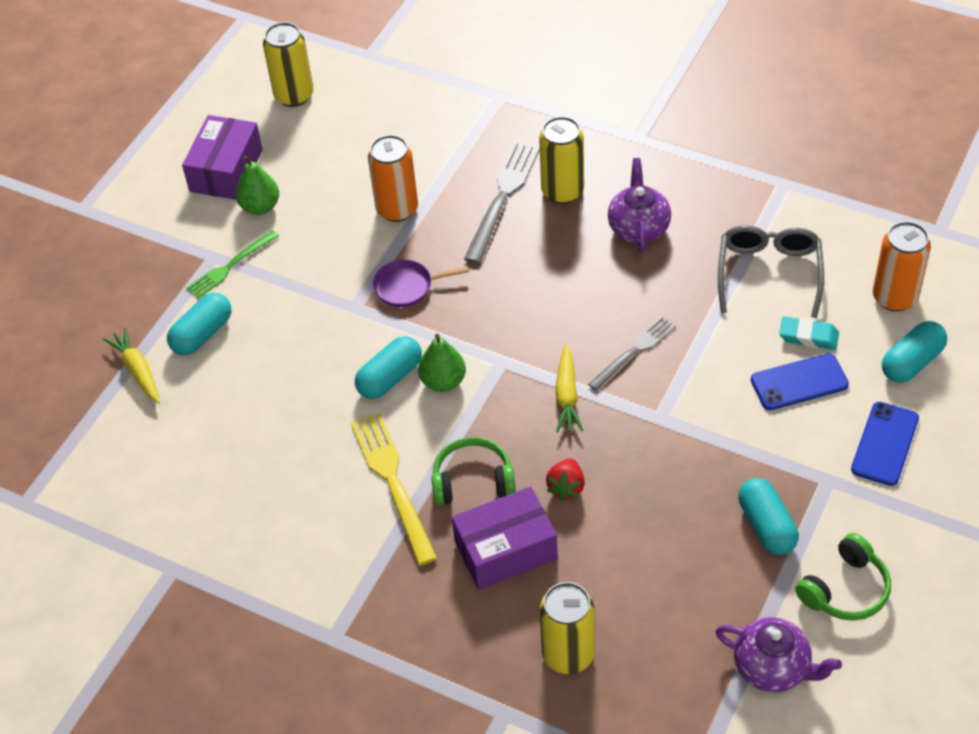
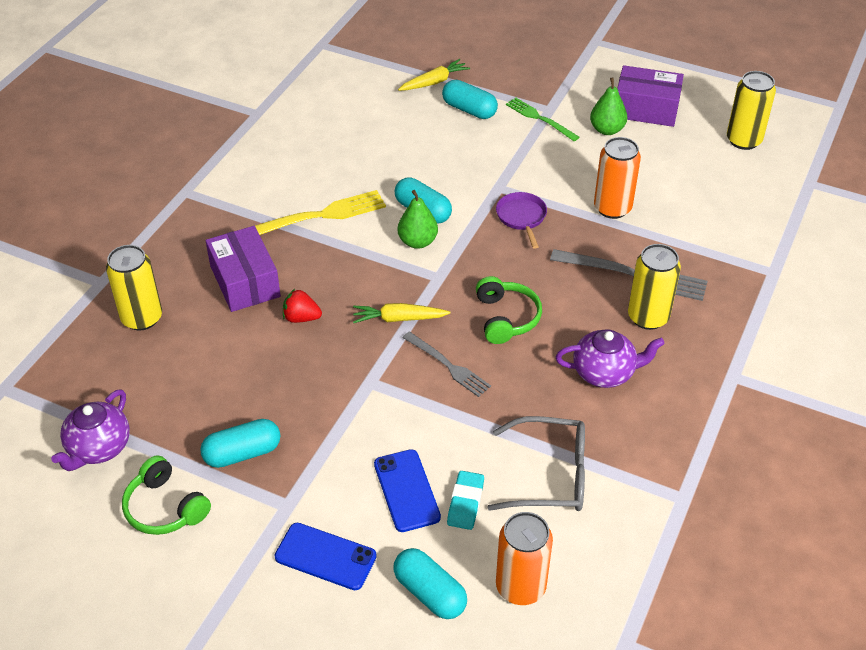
camera: 85 degrees right, 5 degrees down
green headphones [431,437,516,505] -> green headphones moved to [476,276,542,344]

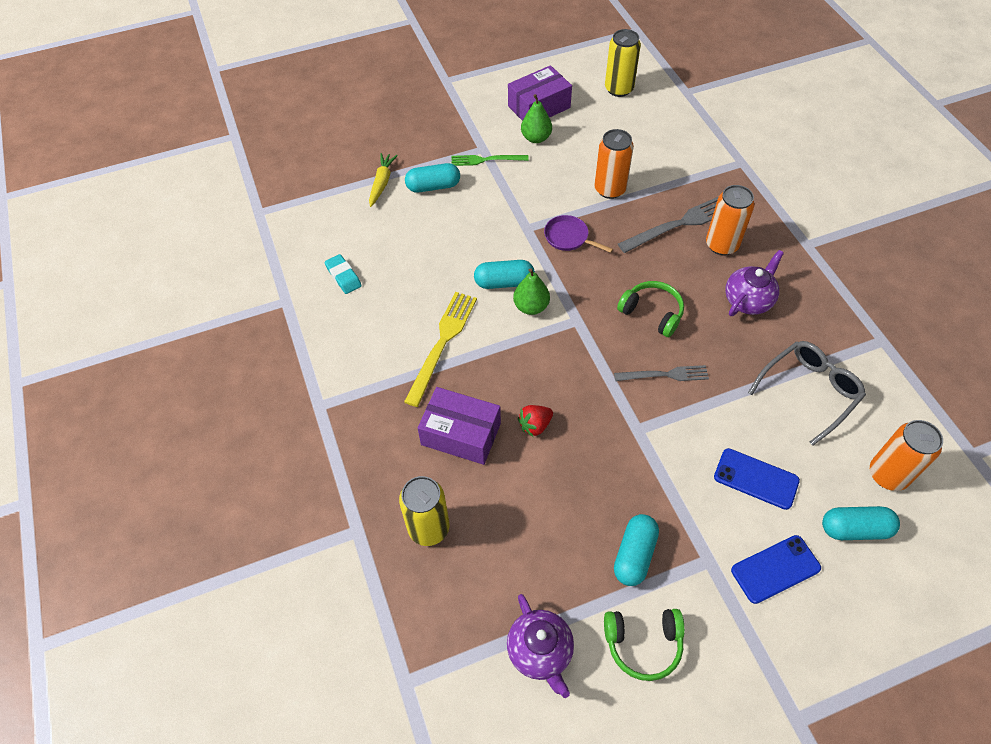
camera: 45 degrees left, 10 degrees up
yellow carrot [353,303,450,323] -> none
turquoise eraser [447,471,484,530] -> turquoise eraser moved to [325,254,362,294]
yellow can [628,244,681,330] -> orange can [706,185,755,255]

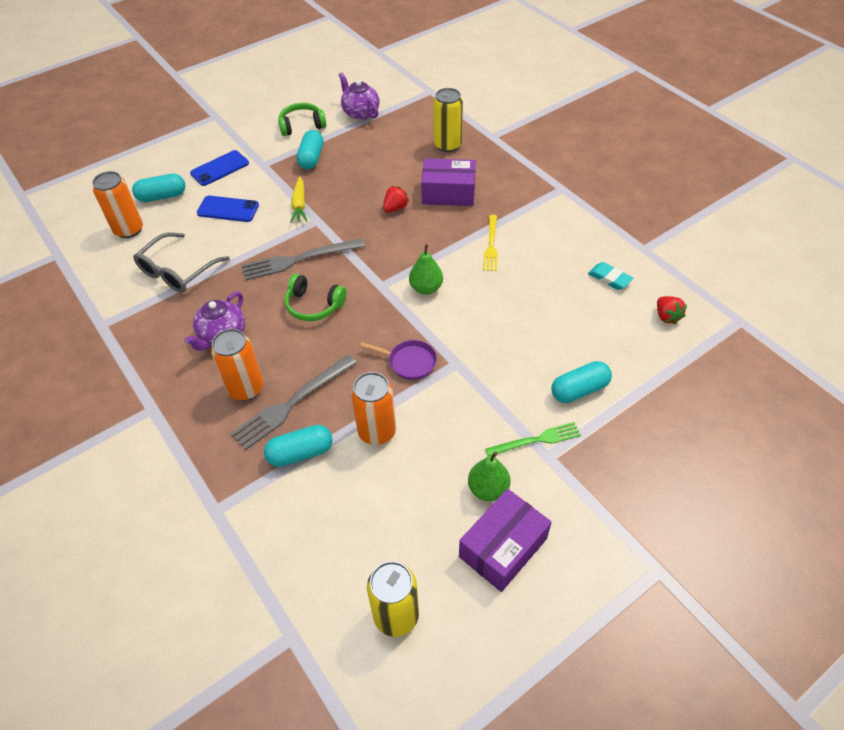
camera: 165 degrees right, 5 degrees down
yellow carrot [369,153,398,207] -> yellow carrot moved to [290,177,307,223]
yellow fork [404,292,477,407] -> yellow fork [483,215,498,271], size x0.64
turquoise capsule [474,260,535,289] -> turquoise capsule moved to [264,425,332,467]
grey fork [614,365,709,381] -> grey fork [241,238,365,281], size x1.56
none -> red strawberry [657,296,687,325]

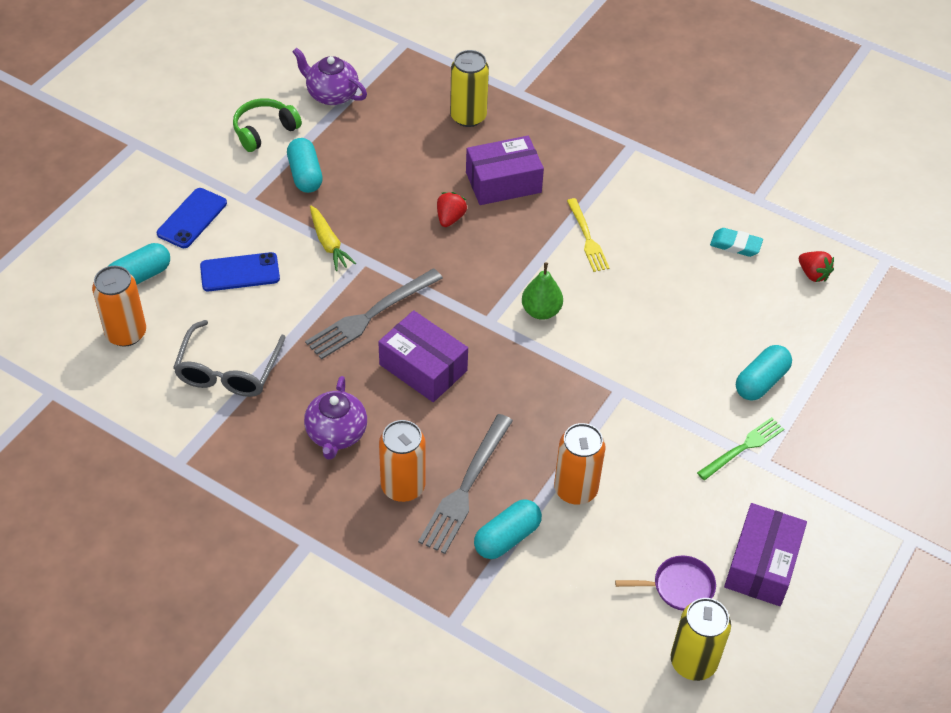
camera: 25 degrees left, 0 degrees up
green headphones [284,274,347,321] -> purple box [378,310,468,402]
purple pan [360,340,437,380] -> purple pan moved to [615,556,716,611]
green pear [468,451,510,501] -> none

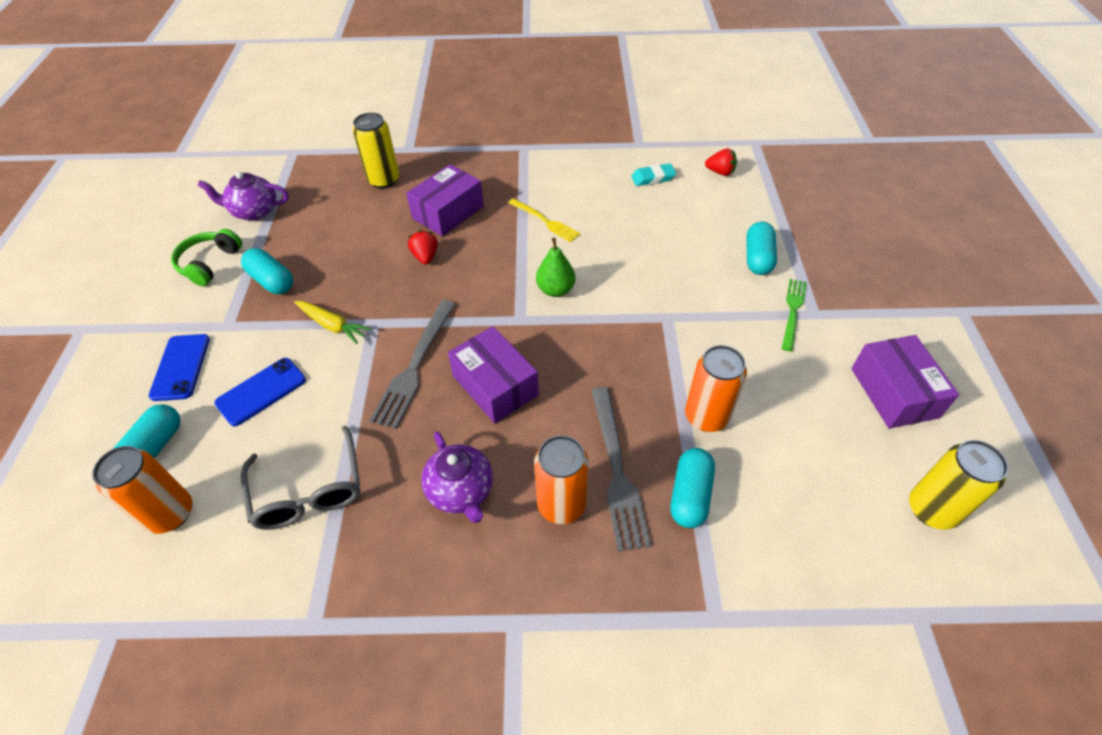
camera: 30 degrees left, 0 degrees up
purple box [378,310,468,402] -> purple box turned 45 degrees clockwise [448,326,539,424]
purple pan [615,556,716,611] -> none

